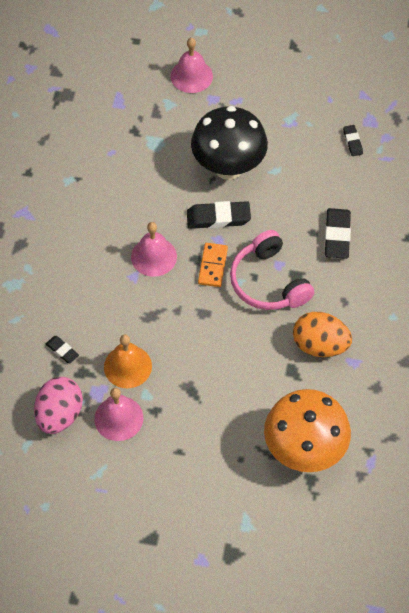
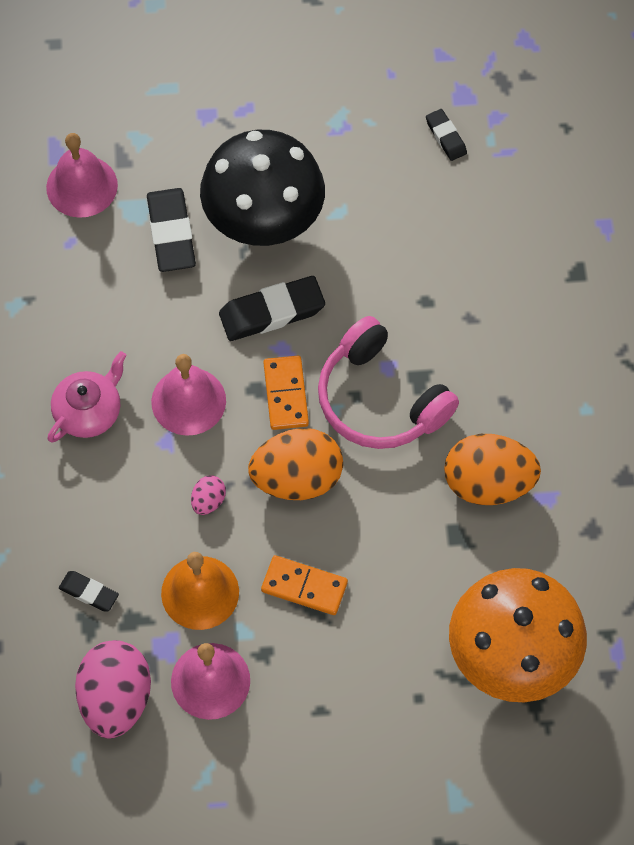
camera: 15 degrees left, 5 degrees up
pink bell [171,38,213,93] -> pink bell moved to [46,133,118,218]
black eraser [325,208,351,259] -> black eraser moved to [147,188,196,272]
none -> pink teapot [47,351,126,443]
none -> pink egg [191,475,226,515]
none -> orange egg [248,428,343,500]
none -> orange domino [261,555,348,615]

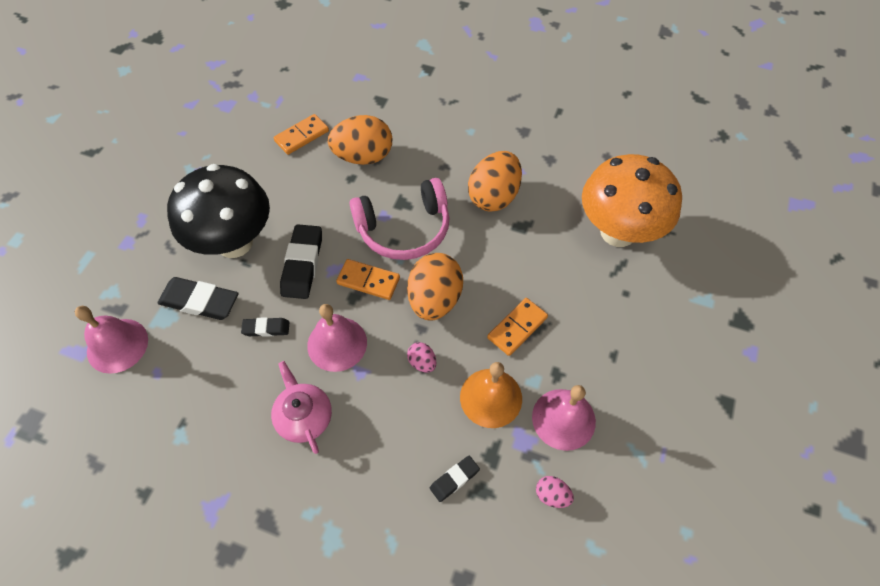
camera: 65 degrees left, 5 degrees down
pink egg [75,640,151,738] -> pink egg [536,476,574,508], size x0.45
black eraser [426,109,467,161] -> black eraser moved to [241,317,289,337]
none -> orange domino [274,114,329,155]
none -> orange egg [328,115,392,165]

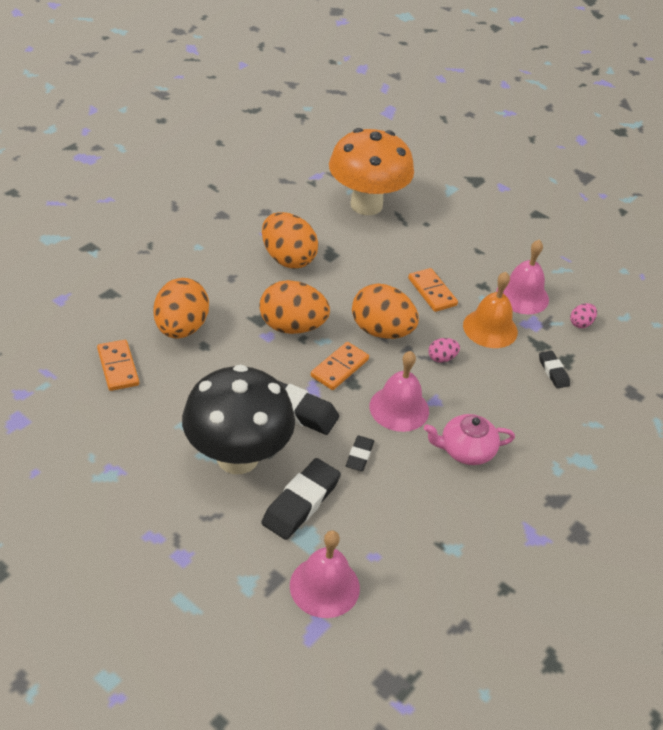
camera: 75 degrees left, 15 degrees down
pink headphones [349,178,449,260] -> orange egg [259,280,330,334]

